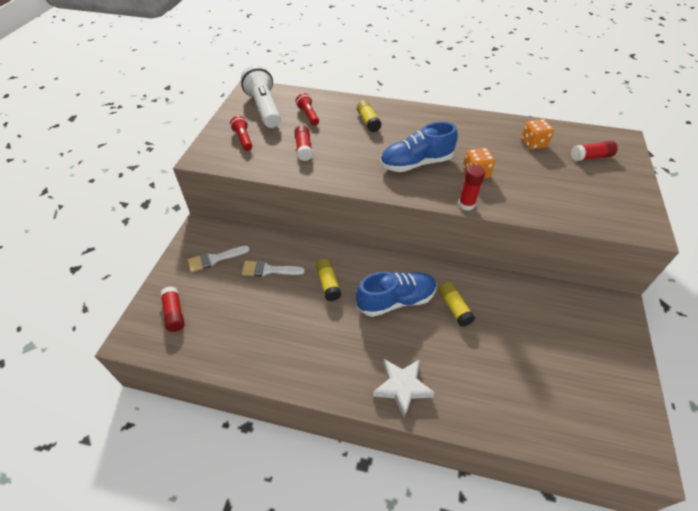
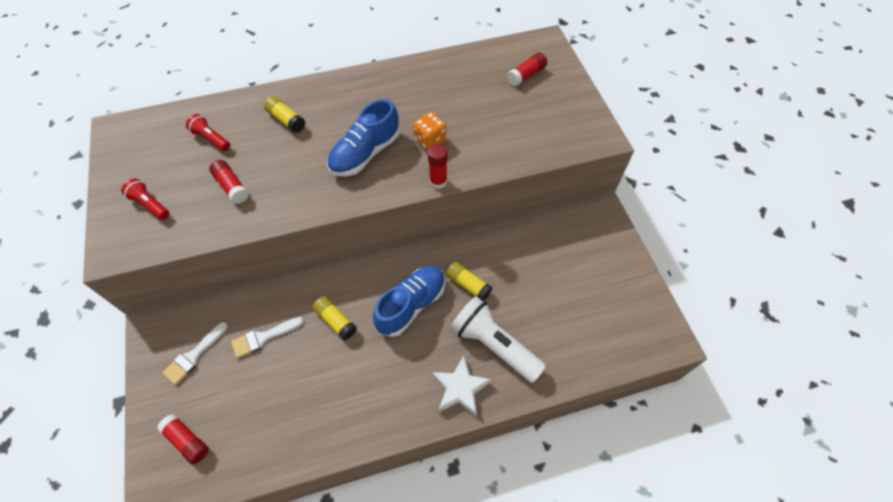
camera: 30 degrees left, 10 degrees up
white flashlight [241,65,281,128] -> white flashlight moved to [451,296,546,383]
orange dice [521,119,554,150] -> none

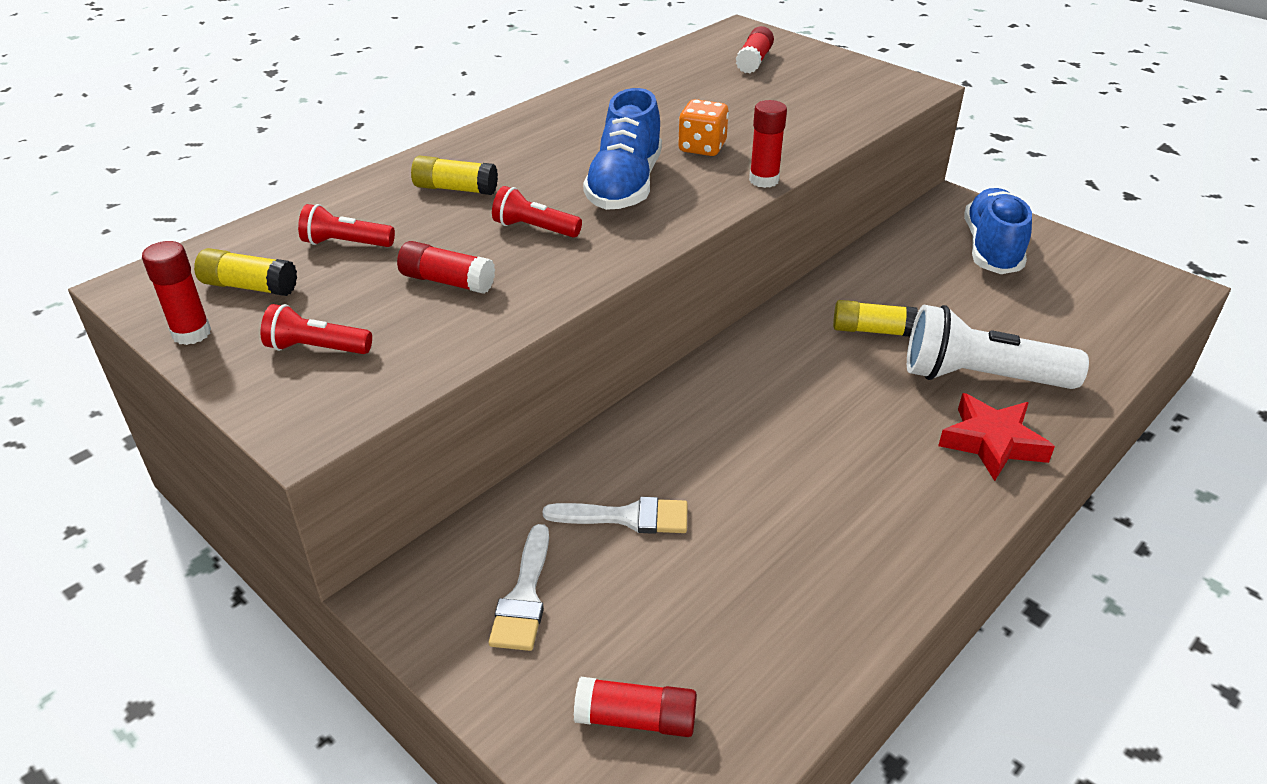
camera: 30 degrees left, 20 degrees down
white brush [231,317,304,358] -> white brush turned 120 degrees counterclockwise [543,497,688,534]
yellow glue stick [313,296,357,340] -> yellow glue stick moved to [194,248,297,296]
blue shoe [373,266,445,337] -> blue shoe moved to [964,188,1032,274]
white star [432,356,492,416] -> red star [938,393,1055,481]
none -> red glue stick [142,241,211,345]
none -> red flashlight [492,186,582,238]

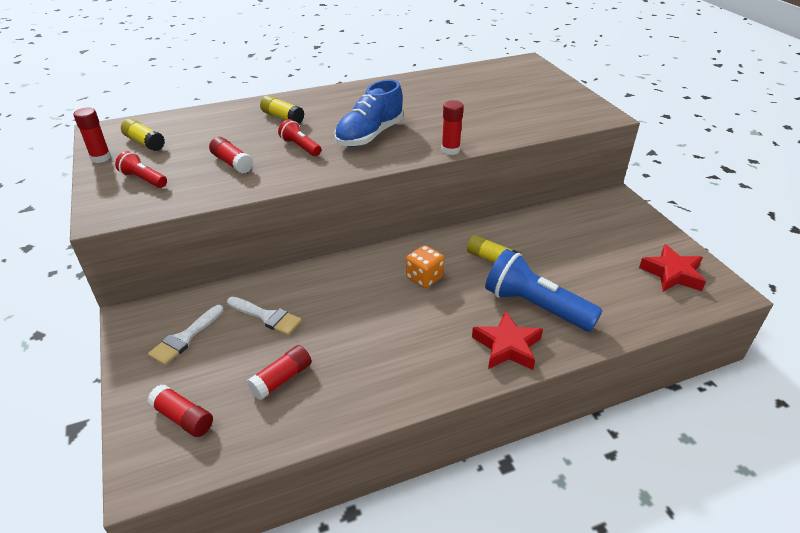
camera: 25 degrees right, 0 degrees up
red flashlight [298,204,395,247] -> none
orange dice [678,99,729,156] -> orange dice moved to [406,245,444,288]
red glue stick [736,26,774,74] -> red glue stick moved to [247,345,312,400]
white flashlight [907,305,1089,389] -> blue flashlight [485,249,603,332]
blue shoe [964,188,1032,274] -> none
none -> red star [639,244,706,292]

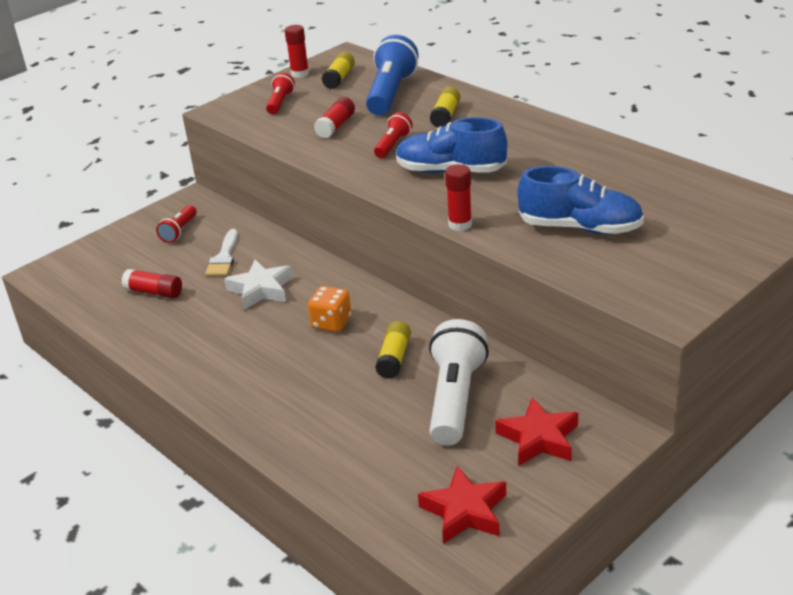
camera: 70 degrees right, 5 degrees down
red glue stick [147,384,213,437] -> none
white brush [148,305,224,365] -> red flashlight [156,205,197,243]
red star [472,310,543,370] -> red star moved to [495,397,578,466]
blue flashlight [485,249,603,332] -> blue flashlight moved to [366,35,418,115]
none -> white star [224,260,293,310]
none -> white flashlight [429,319,489,445]
none -> blue shoe [517,166,644,234]

